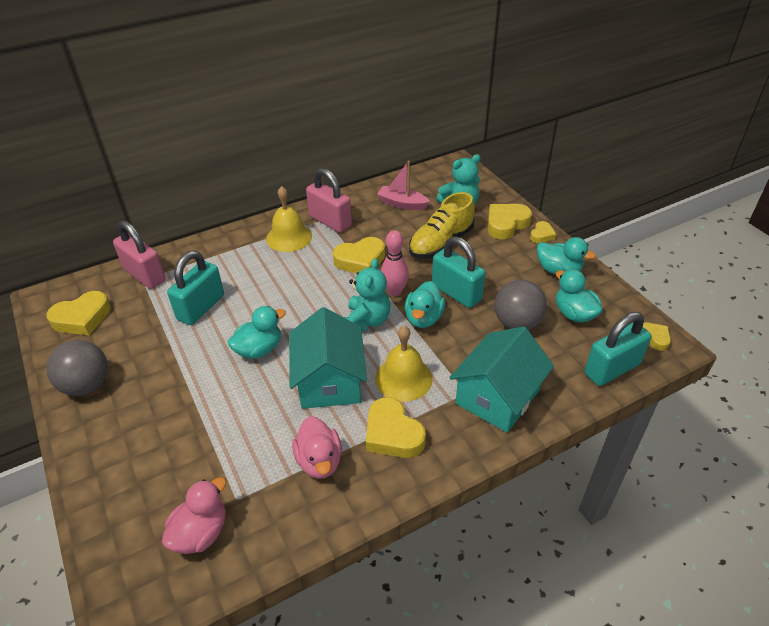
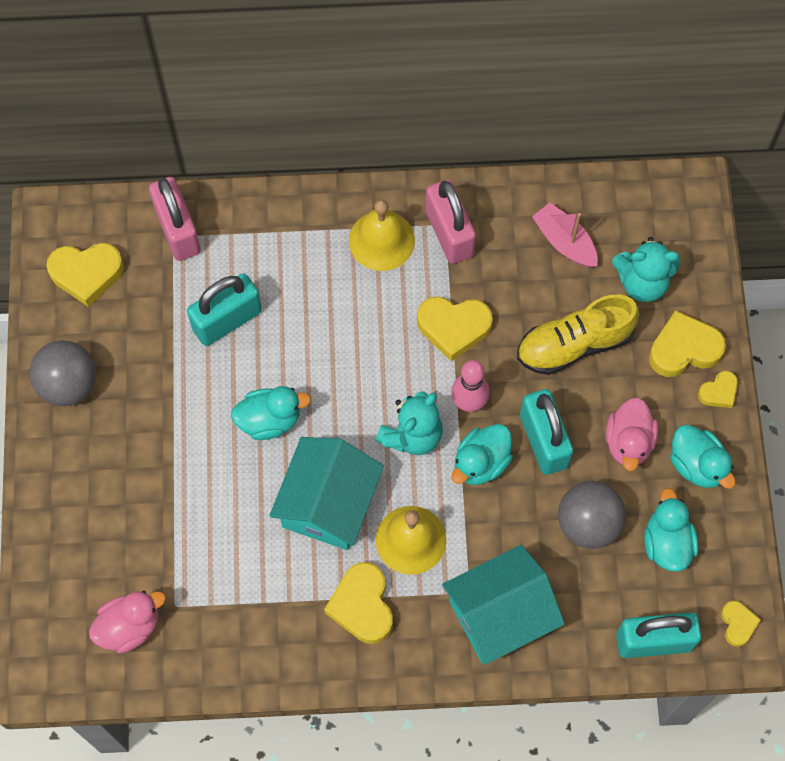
camera: 25 degrees right, 25 degrees up
pink duck [292,416,342,479] -> pink duck moved to [606,397,658,471]

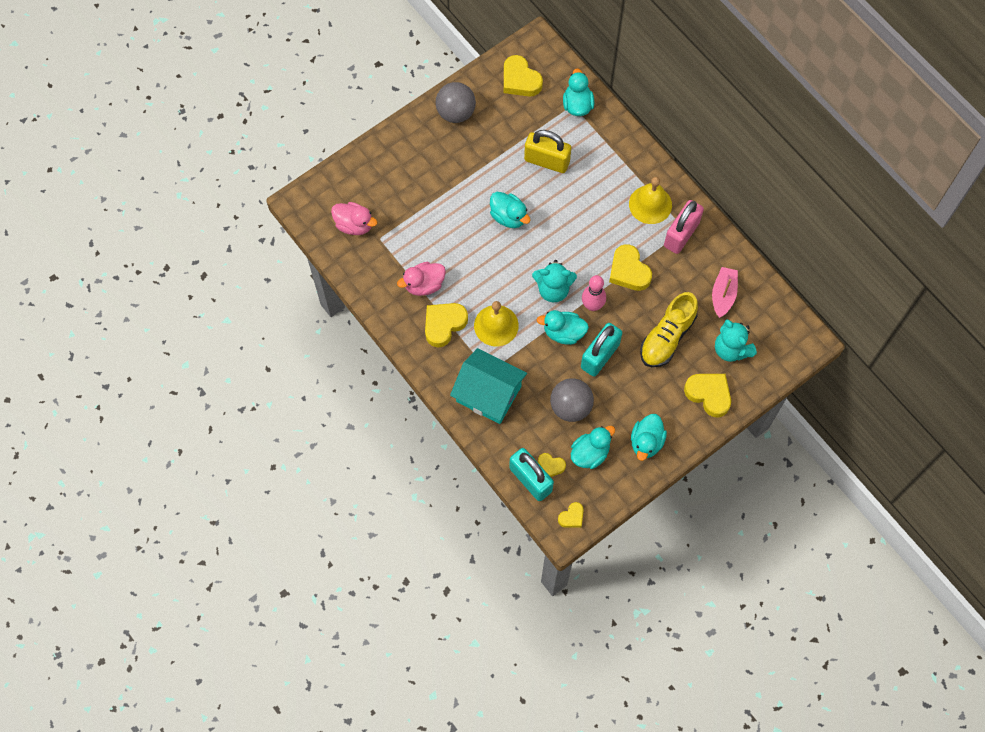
camera: 55 degrees right, 0 degrees up
pink padlock [149,177,201,261] -> turquoise duck [563,68,594,116]
turquoise padlock [187,274,262,346] -> yellow padlock [524,130,571,173]
turquoise house [269,437,384,550] -> none
yellow shoe [517,294,639,375] -> yellow shoe turned 90 degrees counterclockwise [640,292,698,367]
pink duck [606,397,658,471] -> pink duck moved to [397,262,446,296]
yellow heart [698,371,738,408] -> yellow heart moved to [538,453,566,477]

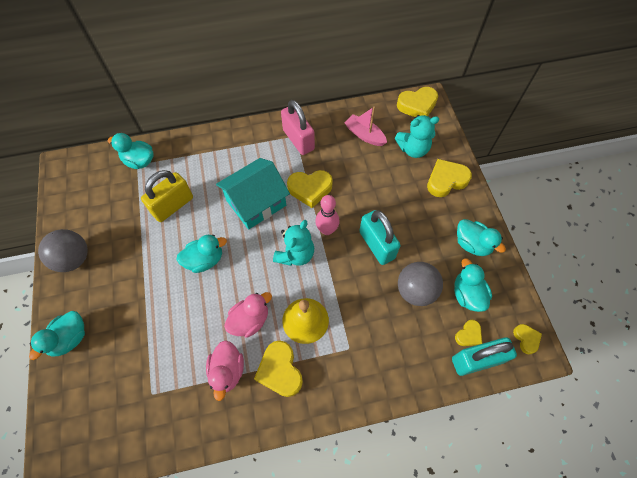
camera: 65 degrees left, 5 degrees down
pink duck [331,202,377,235] -> pink duck moved to [224,292,272,338]
turquoise house [450,348,527,424] -> turquoise house moved to [216,158,290,230]
yellow heart [504,55,543,97] -> yellow heart moved to [397,87,438,117]
turquoise duck [536,310,589,345] -> turquoise duck moved to [29,311,85,360]
yellow bell [629,177,672,224] -> none
yellow shoe [640,292,698,367] -> none

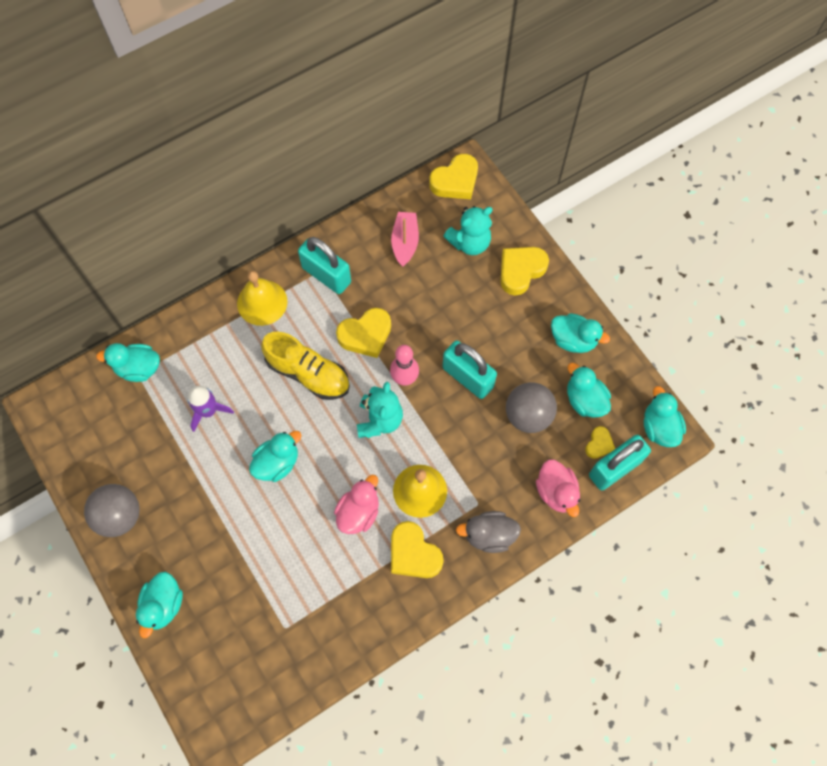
camera: 20 degrees left, 5 degrees up
yellow padlock [141,170,193,222] -> purple rocket [188,386,234,432]
pink duck [206,340,244,401] -> pink duck moved to [536,459,580,517]
turquoise house [216,158,290,230] -> yellow shoe [261,332,350,400]
pink padlock [281,100,315,155] -> turquoise padlock [298,237,351,294]
pink boat [344,106,387,146] -> pink boat turned 75 degrees clockwise [391,212,419,267]
yellow heart [513,324,542,354] -> turquoise duck [644,386,686,447]
none -> yellow bell [237,271,288,326]
none -> grey duck [456,511,521,553]

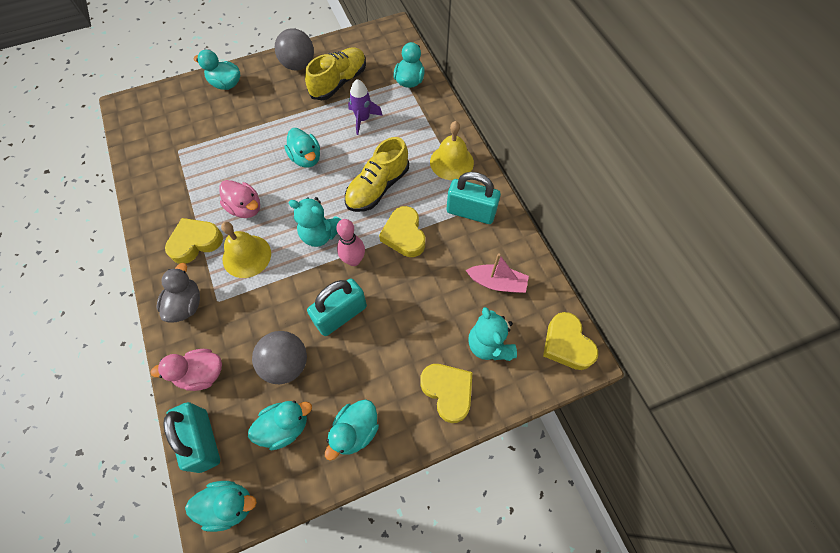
camera: 100 degrees right, 5 degrees down
turquoise padlock [298,237,351,294] -> turquoise padlock turned 60 degrees clockwise [447,172,501,224]
yellow heart [585,426,615,459] -> none
none -> yellow shoe [305,47,366,100]

